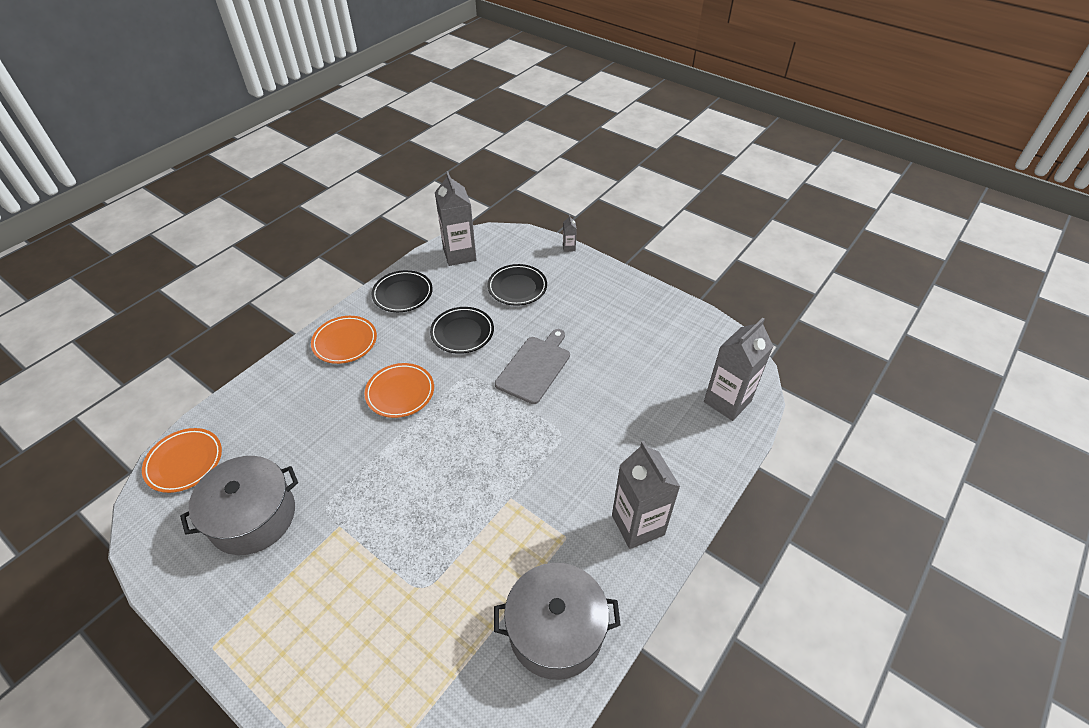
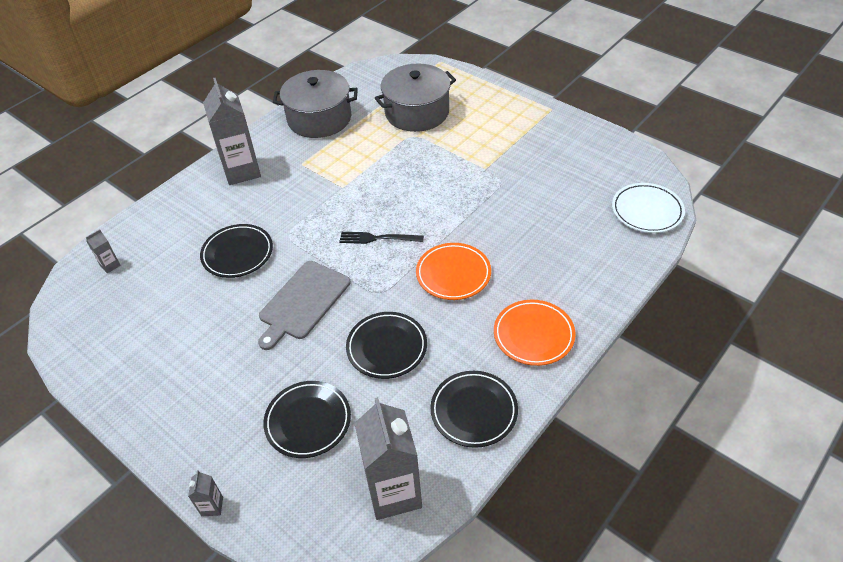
camera: 175 degrees left, 0 degrees up
orange plate [142,428,222,493] -> white plate [612,183,685,233]
grey pot [180,456,298,555] -> grey pot moved to [375,64,456,132]
grey carton [704,318,774,421] -> grey carton [86,229,121,273], size x0.42
none -> black plate [200,224,273,278]
none -> black fork [339,232,424,244]

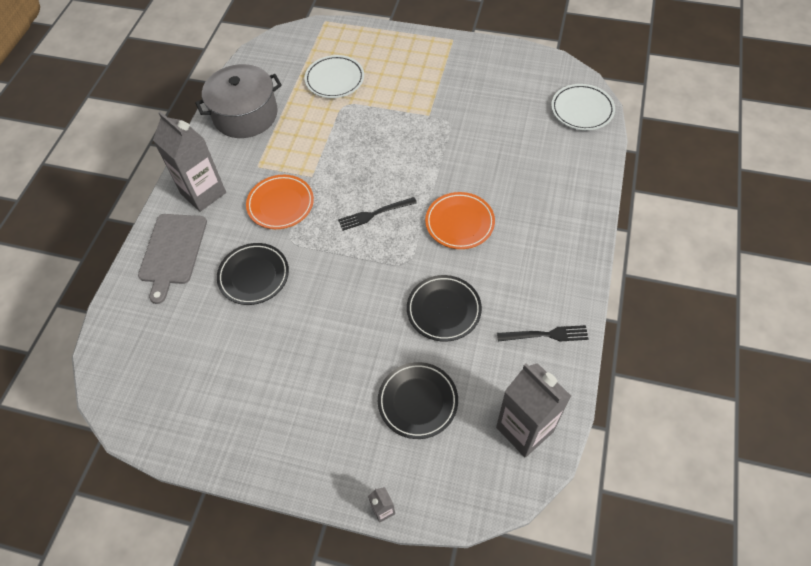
camera: 25 degrees left, 10 degrees up
grey carton [86,229,121,273] -> none
grey cutting board [258,261,350,350] -> grey cutting board moved to [138,214,207,304]
grey pot [375,64,456,132] -> white plate [304,55,364,98]
black plate [430,371,518,448] -> black fork [497,325,589,341]
orange plate [494,300,576,366] -> orange plate moved to [246,175,314,229]

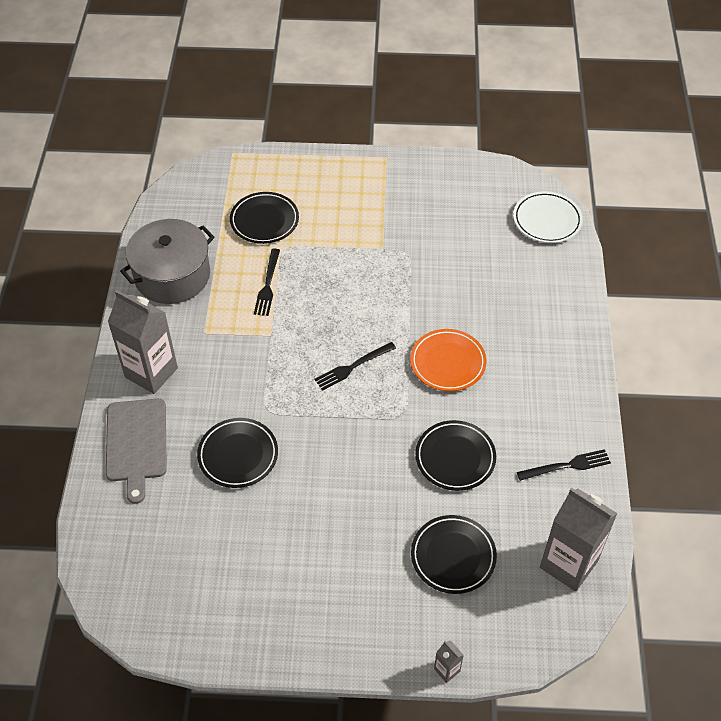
camera: 15 degrees left, 5 degrees down
orange plate [246,175,314,229] -> none
white plate [304,55,364,98] -> black plate [230,192,299,244]
none -> black fork [254,248,280,316]

